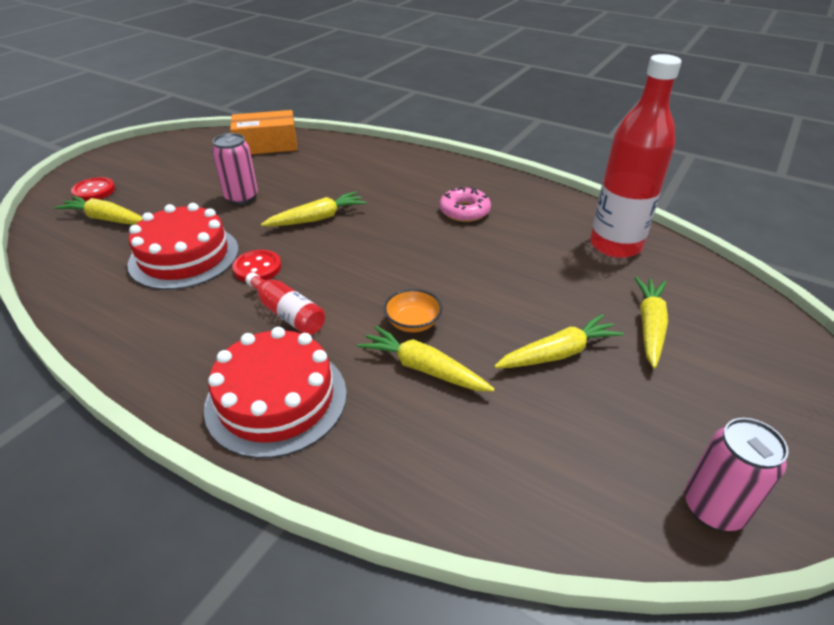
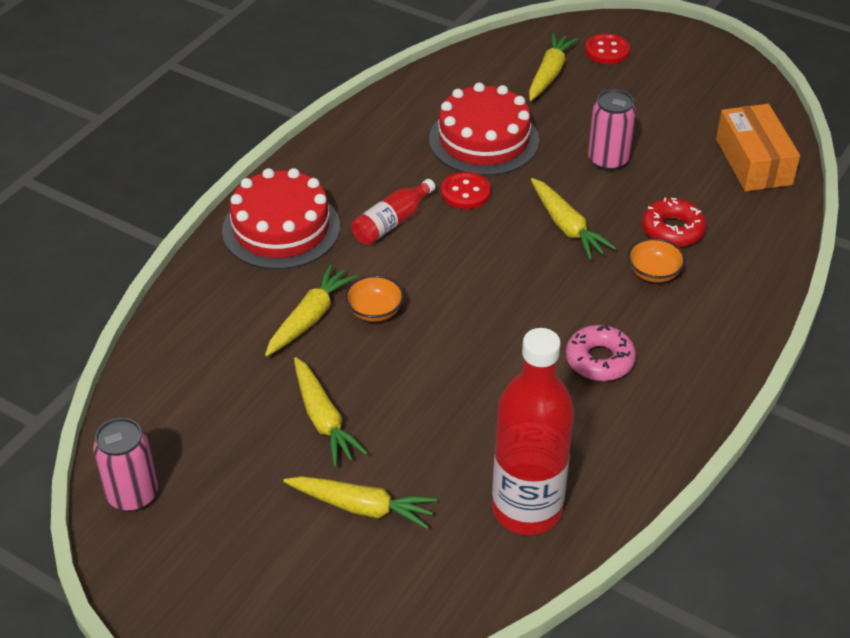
camera: 90 degrees right, 5 degrees up
none -> orange bowl [627,238,686,283]
none -> red donut [642,198,706,247]

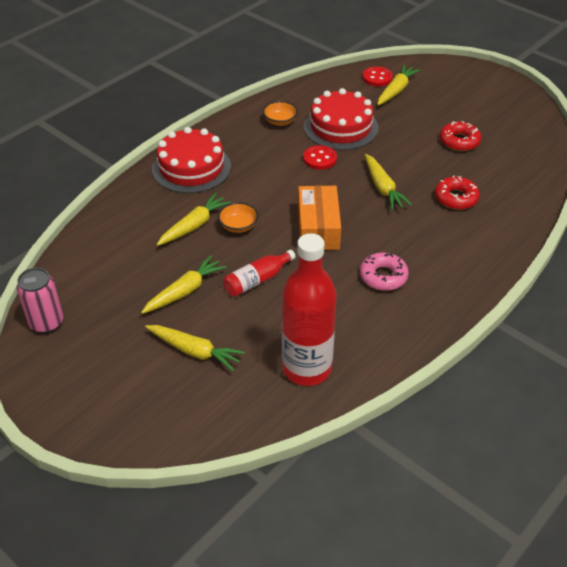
camera: 10 degrees right, 0 degrees up
yellow carrot [294,357,368,466] -> yellow carrot turned 120 degrees counterclockwise [141,255,227,314]
red bottle [352,179,435,245] -> red bottle moved to [223,250,296,297]
red button [585,33,630,64] -> red button moved to [362,66,393,87]
pink can [588,89,636,171] -> none
orange bowl [627,238,686,283] -> orange bowl moved to [263,101,298,126]
orange box [716,104,800,192] -> orange box moved to [298,185,341,250]
none -> red donut [440,121,481,151]

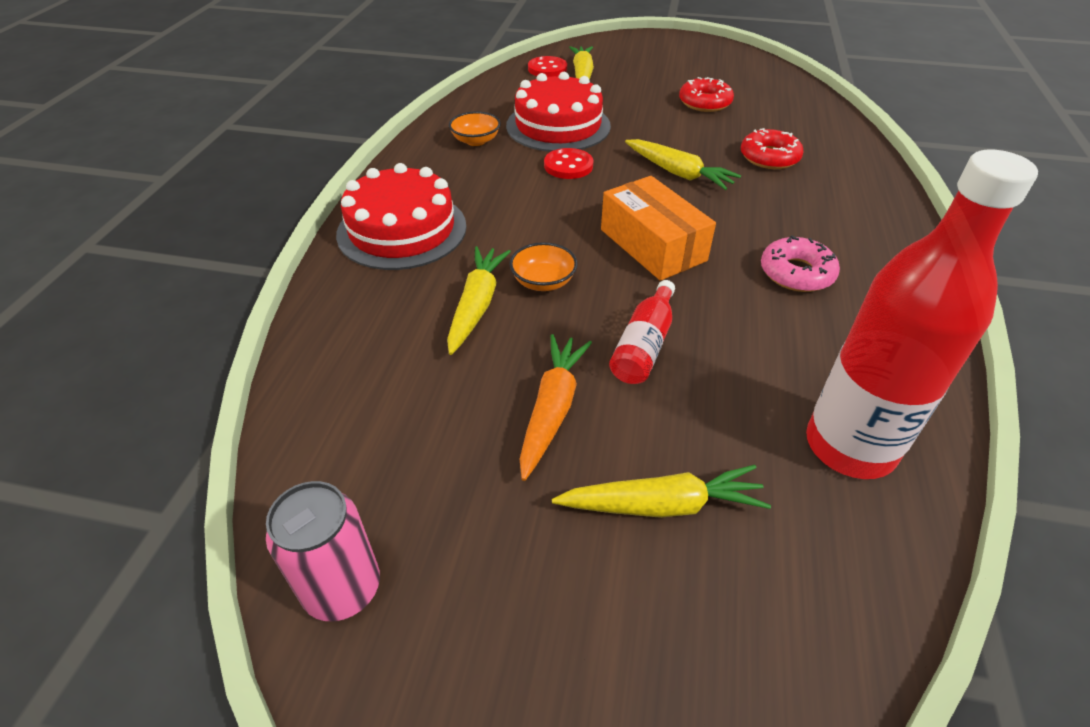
camera: 30 degrees left, 0 degrees up
yellow carrot [141,255,227,314] -> orange carrot [520,334,592,481]

